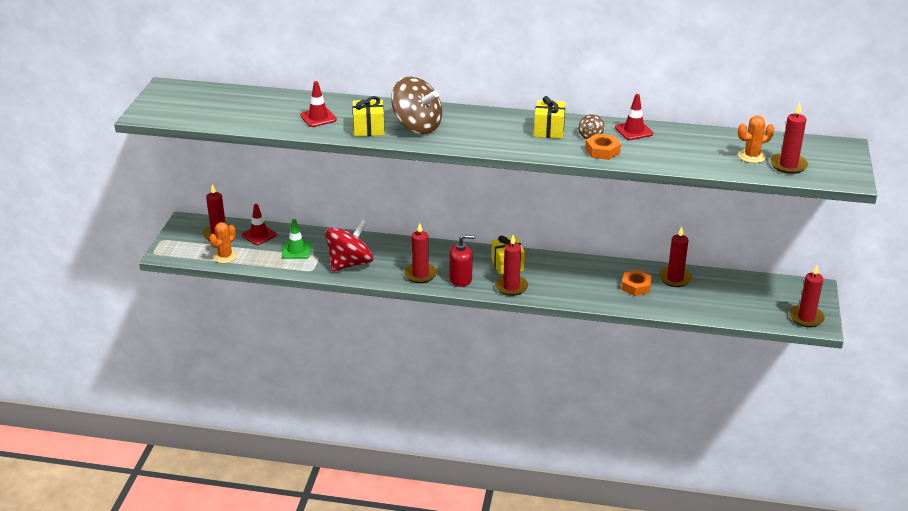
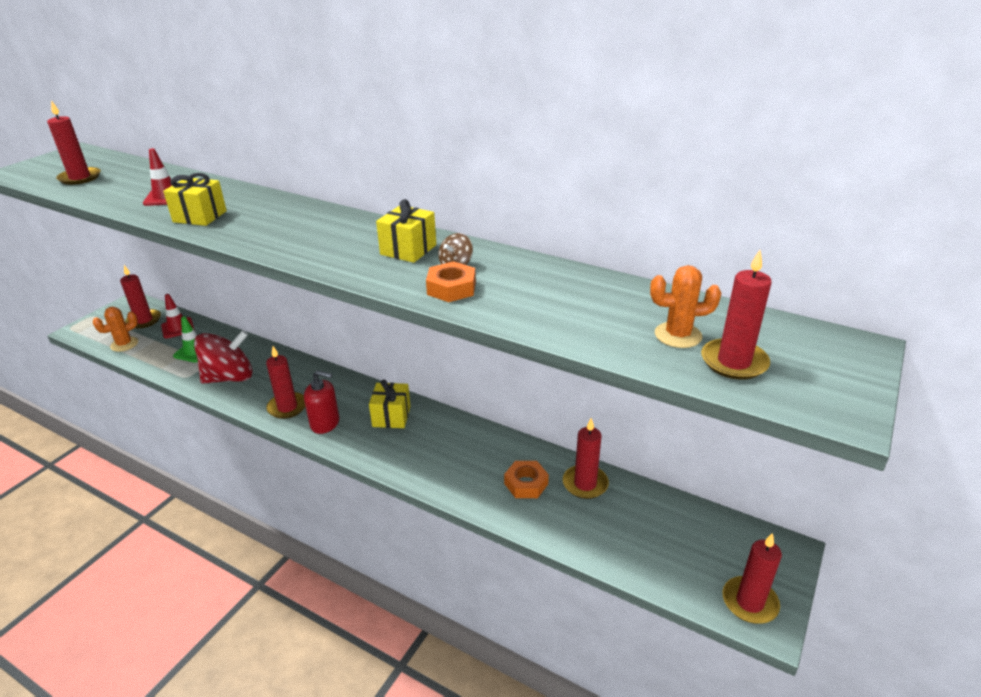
camera: 20 degrees right, 0 degrees up
brown spinning top [391,77,442,134] -> none
red candle [495,235,528,296] -> red candle moved to [47,100,101,185]
red traffic cone [615,94,653,140] -> none

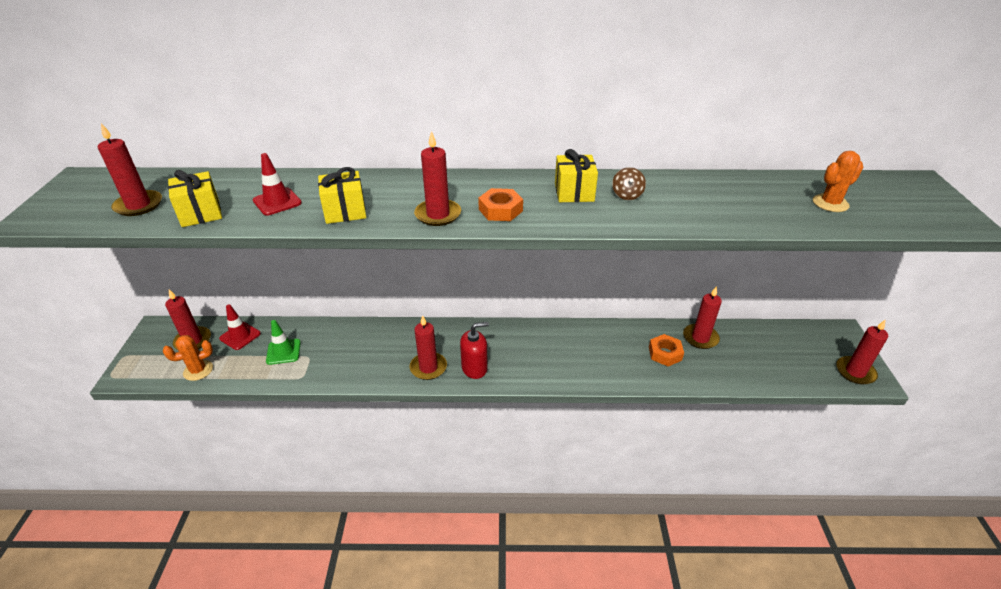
camera: 30 degrees left, 5 degrees up
orange cactus [93,307,138,352] -> orange cactus turned 45 degrees clockwise [163,335,213,381]
red spinning top [194,330,253,384] -> none
yellow gift [369,380,411,428] -> yellow gift moved to [168,170,222,227]
orange nut [426,261,476,302] -> orange nut moved to [478,188,523,221]
red candle [701,250,772,380] -> red candle moved to [414,131,461,226]

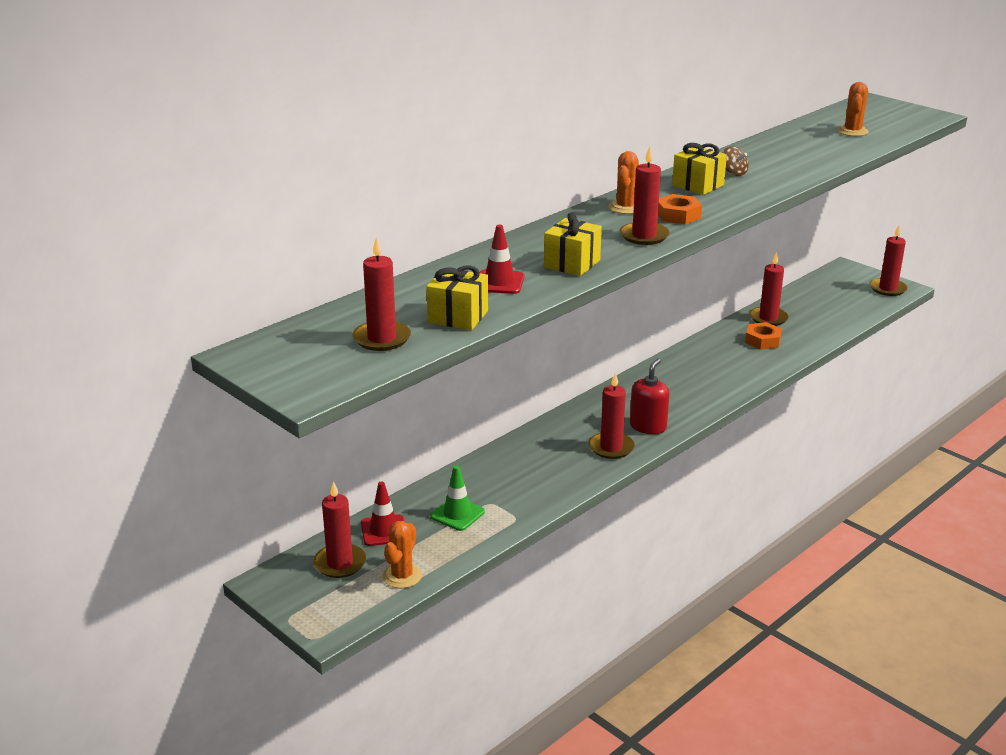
camera: 45 degrees left, 10 degrees down
none -> orange cactus [609,151,639,214]

